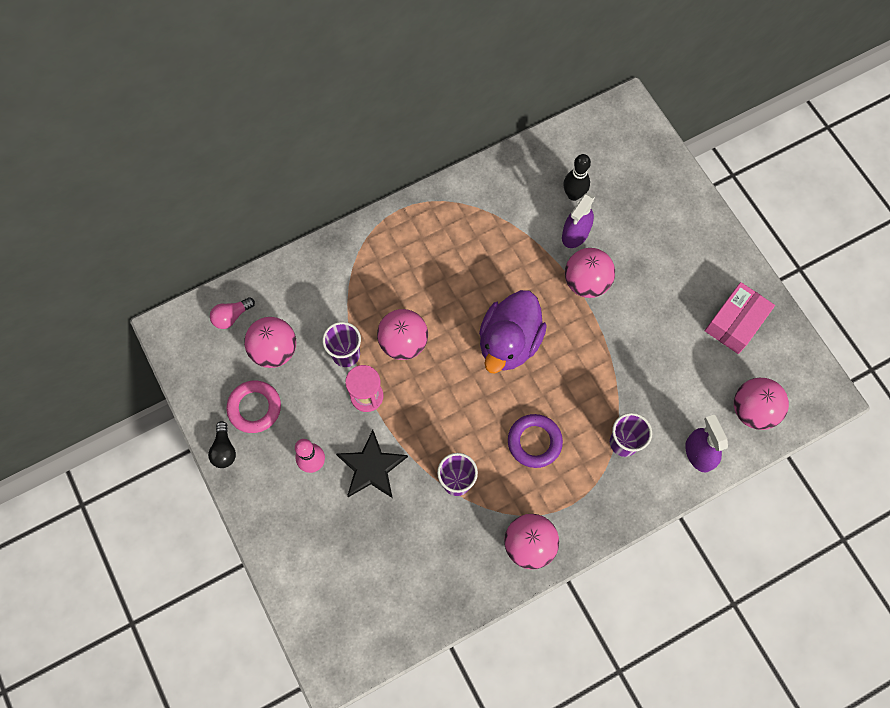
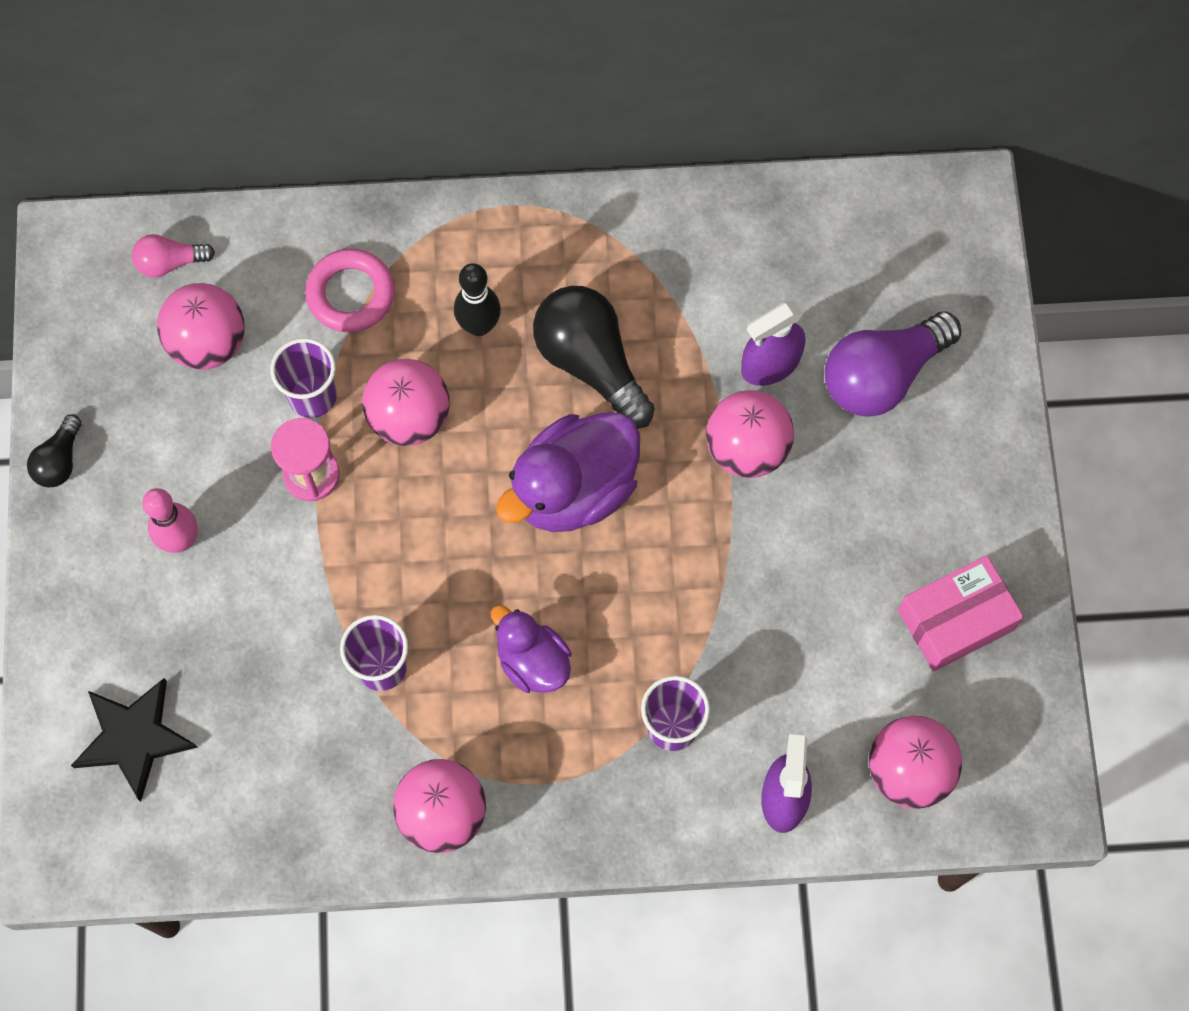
camera: 25 degrees right, 0 degrees up
pink ring [226,381,281,433] -> pink ring moved to [305,249,395,332]
black star [336,430,408,498] -> black star moved to [71,678,198,802]
purple ring [508,414,563,468] -> purple duck [491,605,571,693]
black bowling pin [563,154,591,201] -> black bowling pin moved to [454,263,501,336]
none -> black light bulb [533,286,655,429]
none -> purple light bulb [825,311,961,417]

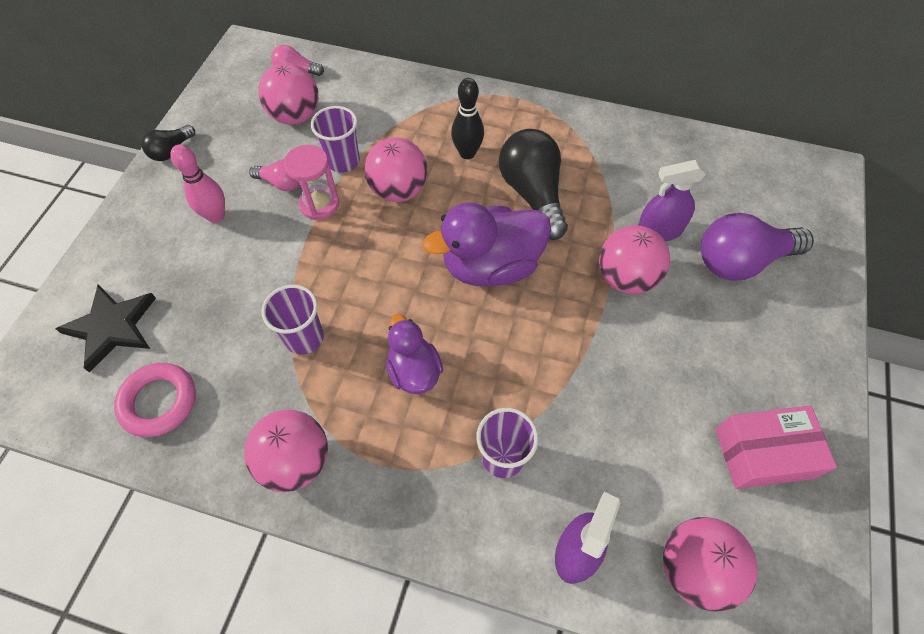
camera: 20 degrees right, 10 degrees down
pink ring [305,249,395,332] -> pink ring moved to [114,363,196,437]
none -> pink light bulb [249,159,300,191]

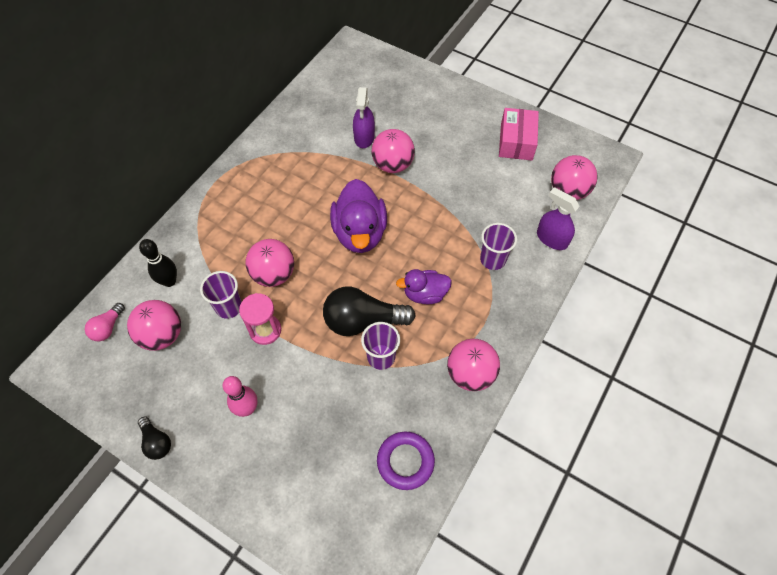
camera: 75 degrees left, 0 degrees up
black star [55,285,156,373] -> none
pink ring [114,363,196,437] -> purple ring [377,432,435,490]
pink light bulb [249,159,300,191] -> none
black bowling pin [451,78,484,159] -> black bowling pin moved to [139,239,177,287]
black light bulb [499,129,568,240] -> black light bulb moved to [323,286,416,336]
purple light bulb [701,213,814,281] -> none

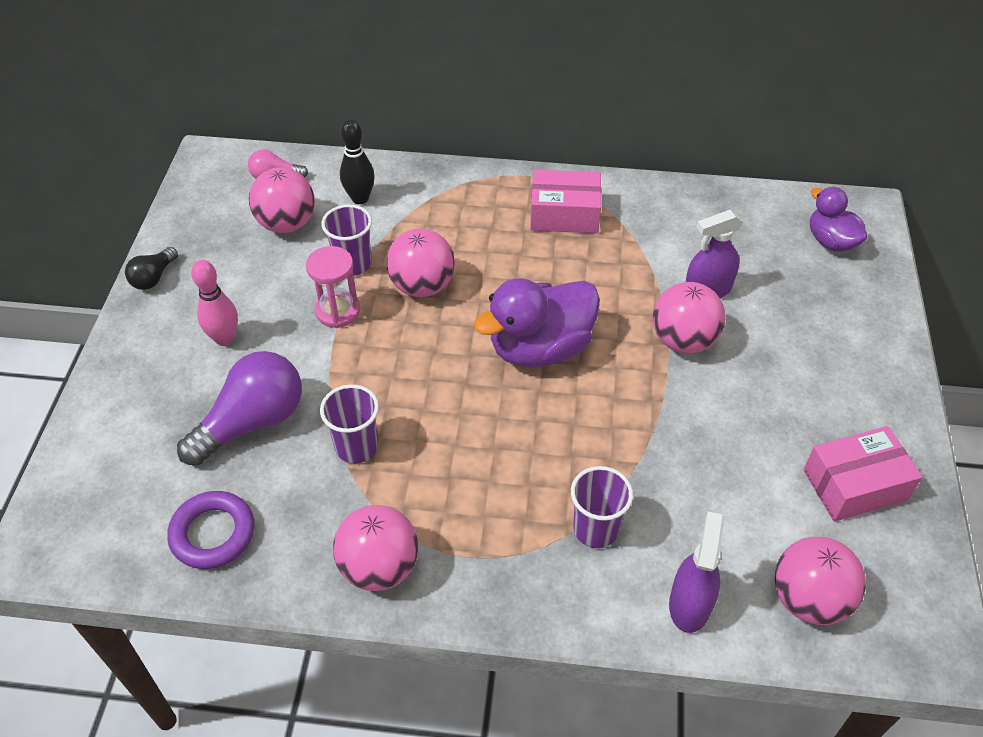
camera: 65 degrees right, 10 degrees down
black light bulb [323,286,416,336] -> none
purple duck [396,269,452,304] -> purple duck moved to [810,187,868,252]
none -> purple light bulb [177,351,302,466]
none -> pink box [530,170,601,233]

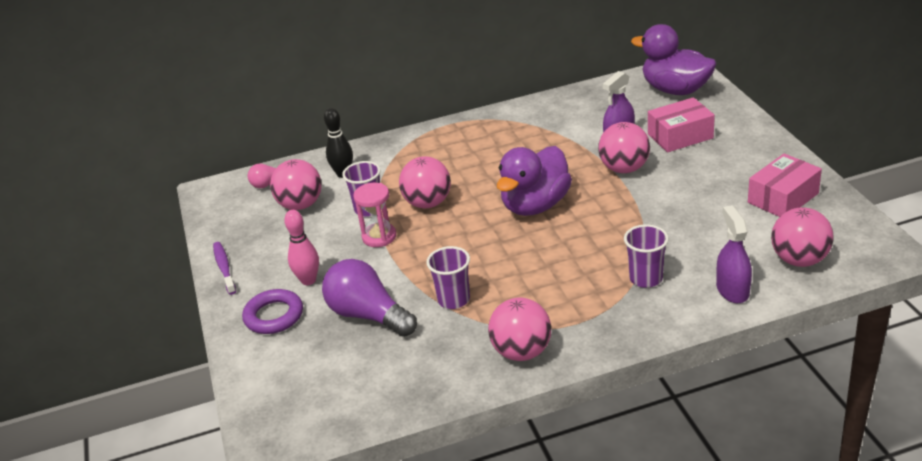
camera: 20 degrees left, 15 degrees down
black light bulb [125,247,178,290] -> purple toothbrush [213,242,236,295]
purple ring [167,491,254,569] -> purple ring moved to [242,289,303,334]
purple light bulb [177,351,302,466] -> purple light bulb turned 75 degrees counterclockwise [322,259,417,337]
pink box [530,170,601,233] -> pink box moved to [648,97,715,152]
purple duck [810,187,868,252] -> purple duck [631,24,717,95], size x1.67

